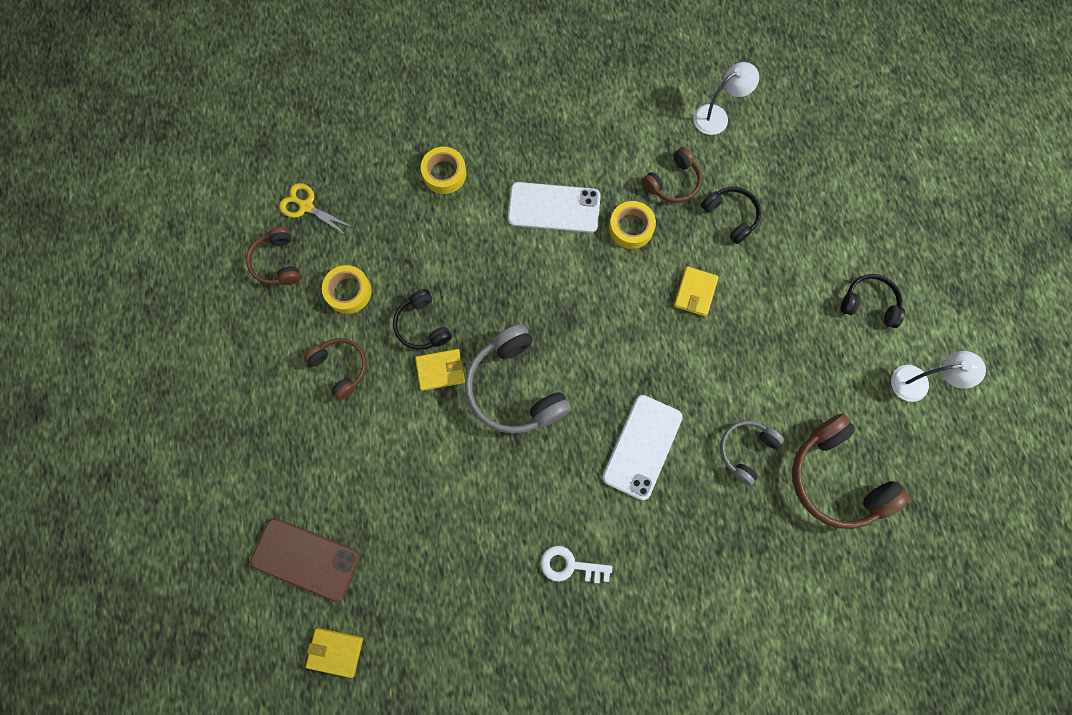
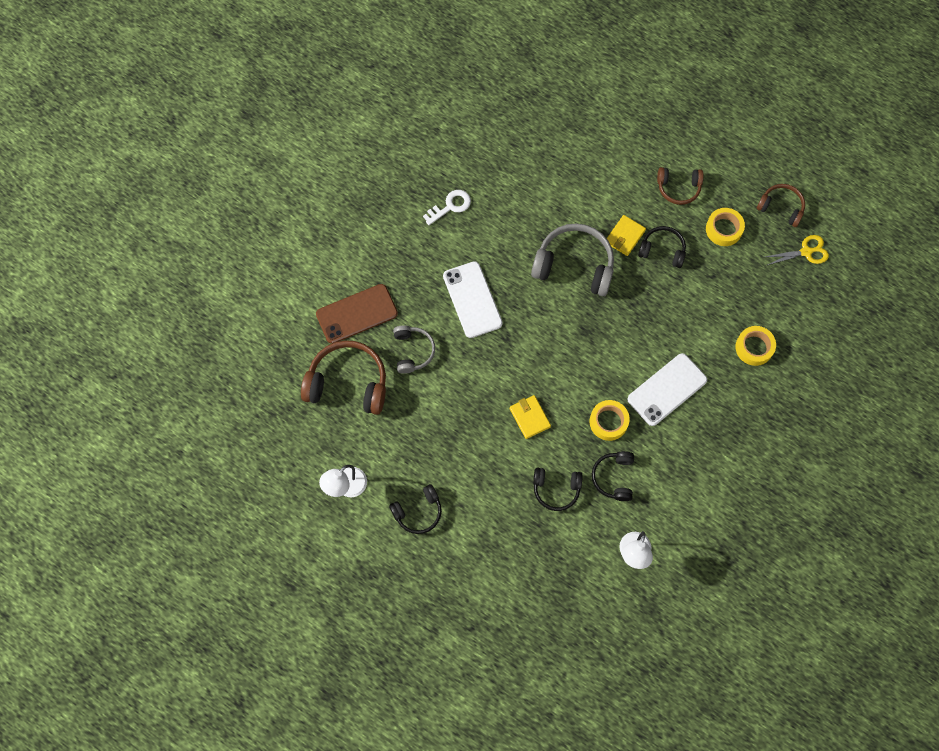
camera: 135 degrees right, 5 degrees down
brown phone [250,518,360,602] -> brown phone moved to [316,284,398,344]
yellow wallet [306,628,363,678] -> none
brown headphones [642,147,702,203] -> black headphones [592,451,634,501]

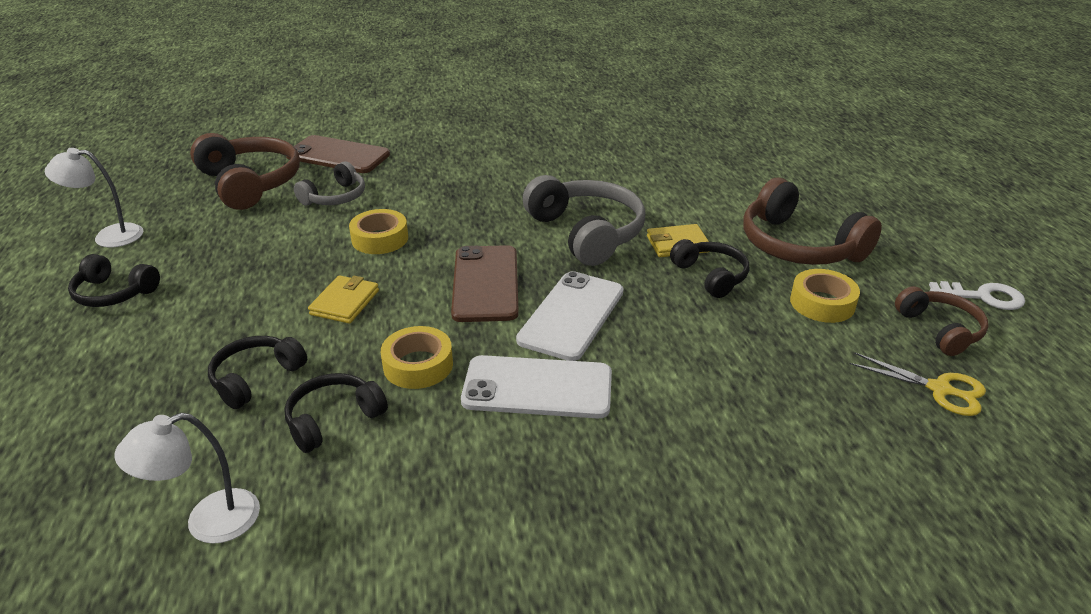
camera: 45 degrees right, 35 degrees down
white key [423,190,471,225] -> white key moved to [929,281,1025,310]
white phone [443,261,503,338] -> white phone moved to [516,271,624,361]
black headphones [533,467,583,511] -> black headphones turned 75 degrees clockwise [208,336,307,409]
brown headphones [657,167,704,205] -> brown headphones [743,178,882,265], size x1.73
yellow tape [736,326,776,366] -> yellow tape moved to [349,209,408,254]
none -> brown phone [451,245,519,322]

